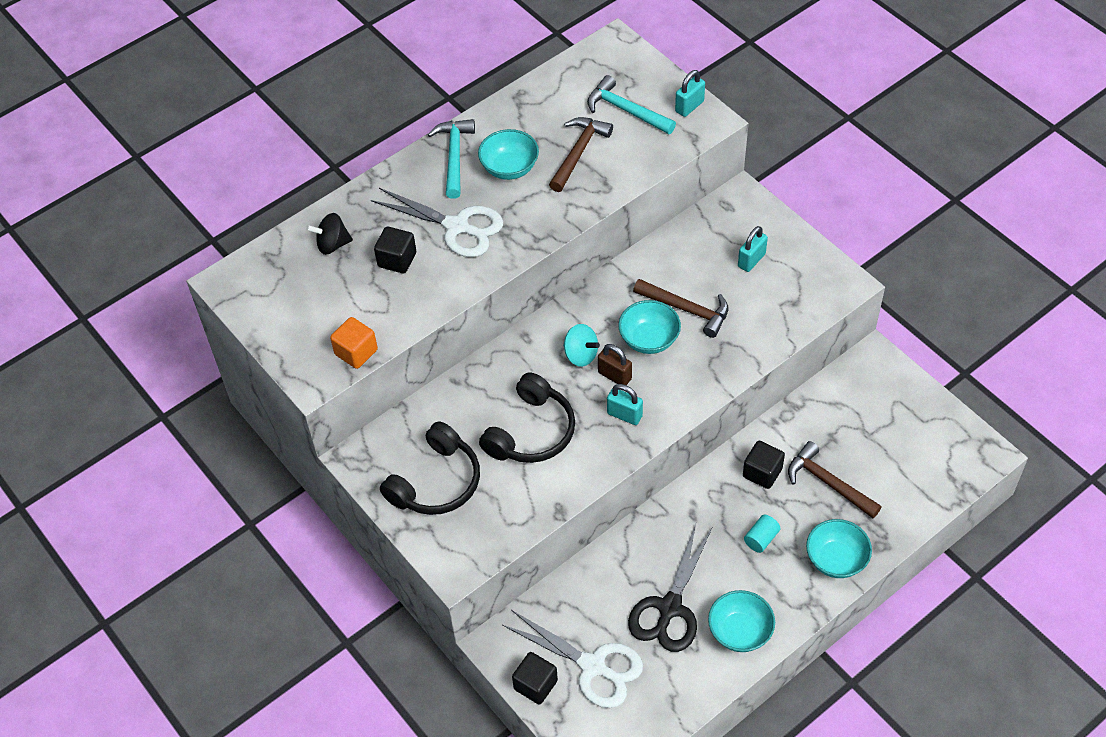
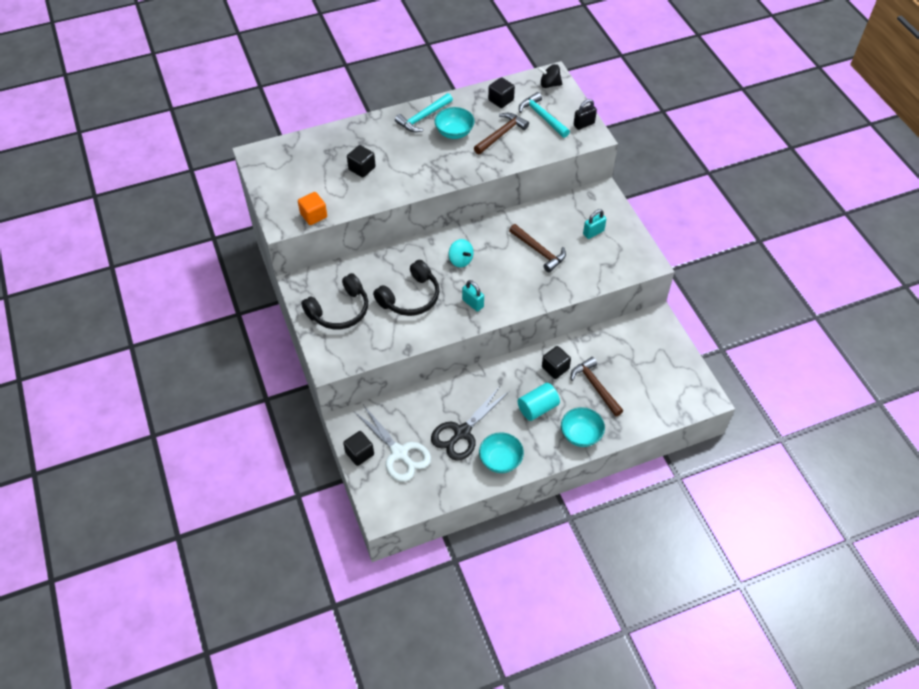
camera: 15 degrees right, 0 degrees up
black spinning top [306,213,353,255] -> black spinning top moved to [538,64,562,88]
white scissors [371,188,503,257] -> none
turquoise hammer [428,119,475,199] -> turquoise hammer turned 150 degrees counterclockwise [395,93,453,132]
brown padlock [598,344,632,385] -> none
turquoise bowl [618,300,681,354] -> none
turquoise padlock [675,70,705,117] -> black padlock [574,99,597,130]
turquoise cylinder [744,515,780,553] -> turquoise cylinder [518,383,560,421], size x1.63
none -> black cube [488,77,515,108]

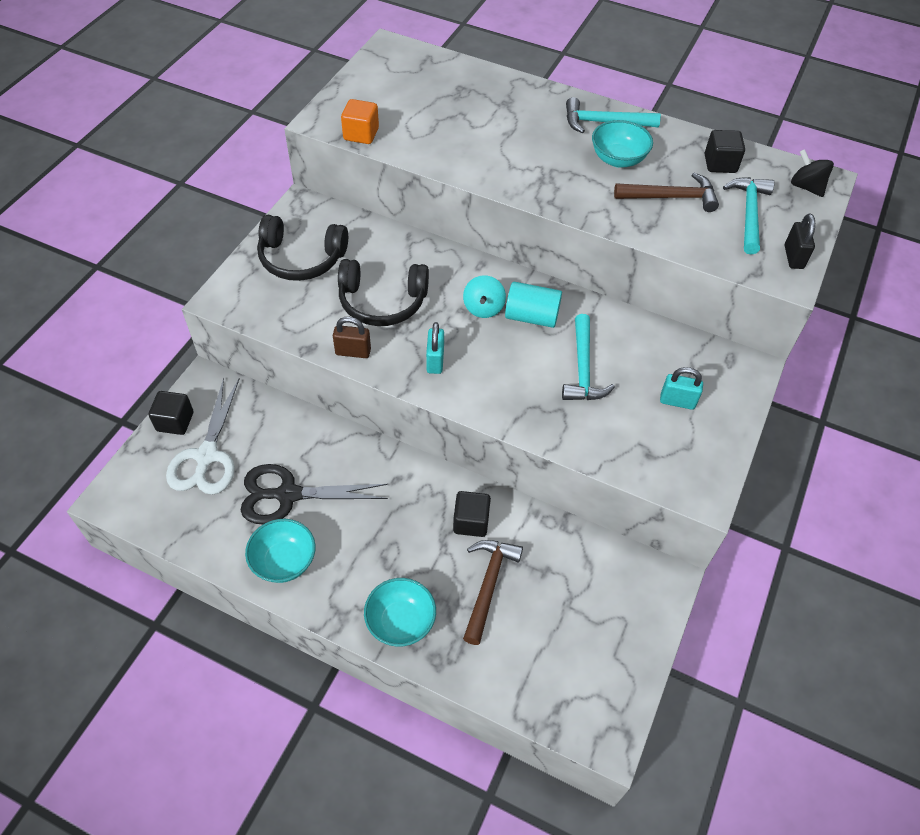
camera: 45 degrees right, 0 degrees up
black cube [347,145,376,178] -> none
brown hammer [509,224,566,272] -> turquoise hammer [562,314,615,400]
turquoise cylinder [518,383,560,421] -> turquoise cylinder moved to [505,282,562,328]
black padlock [574,99,597,130] -> black padlock turned 75 degrees clockwise [785,213,815,269]
none -> brown padlock [333,317,371,358]

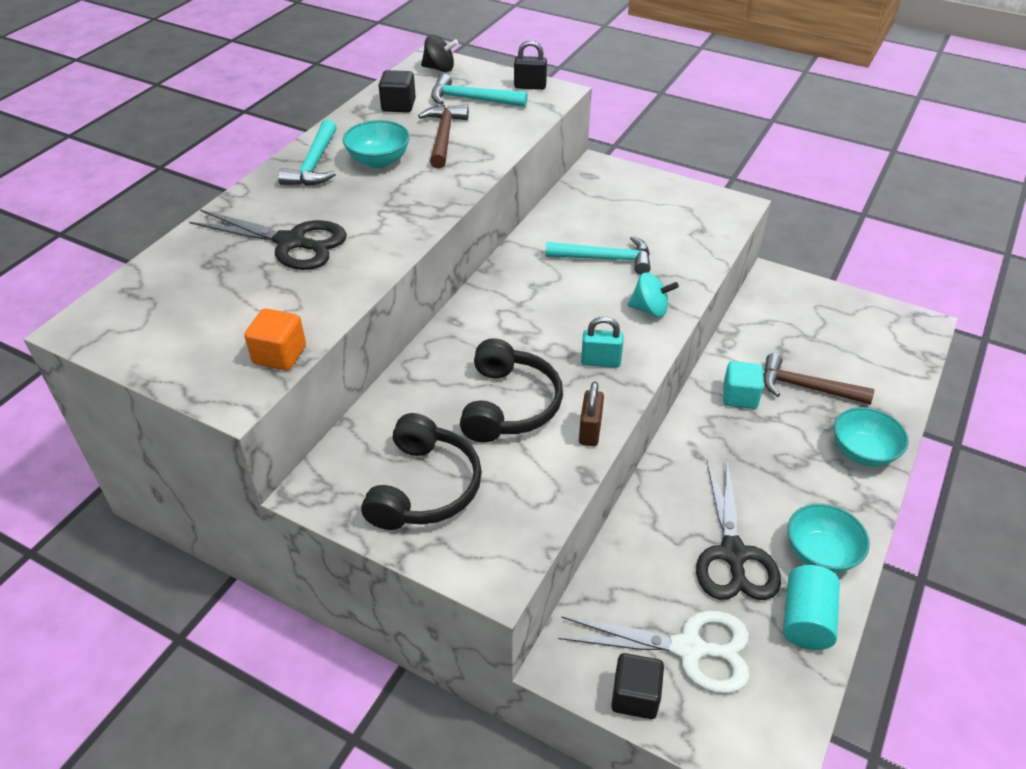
camera: 85 degrees left, 10 degrees down
black cube [453,491,491,537] -> turquoise cube [723,361,764,409]
turquoise spinning top [463,275,506,318] -> turquoise spinning top moved to [627,272,679,317]
turquoise cylinder [505,282,562,328] -> turquoise cylinder moved to [783,565,840,650]
turquoise padlock [660,367,703,410] -> none
black spinning top [791,149,834,197] -> black spinning top turned 135 degrees counterclockwise [421,35,458,72]
none -> black scissors [189,210,347,270]

